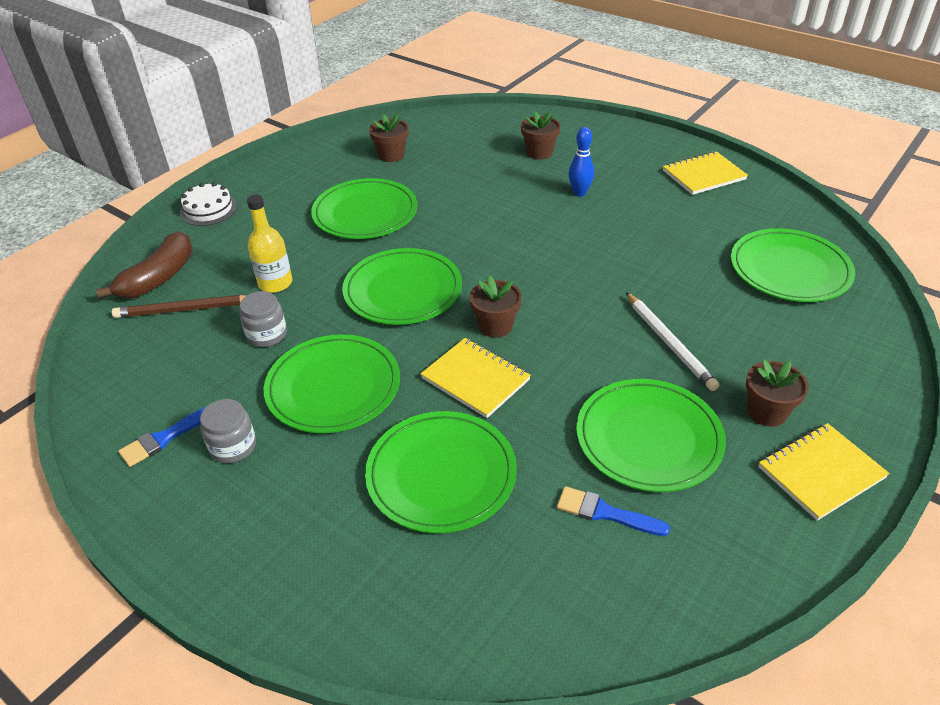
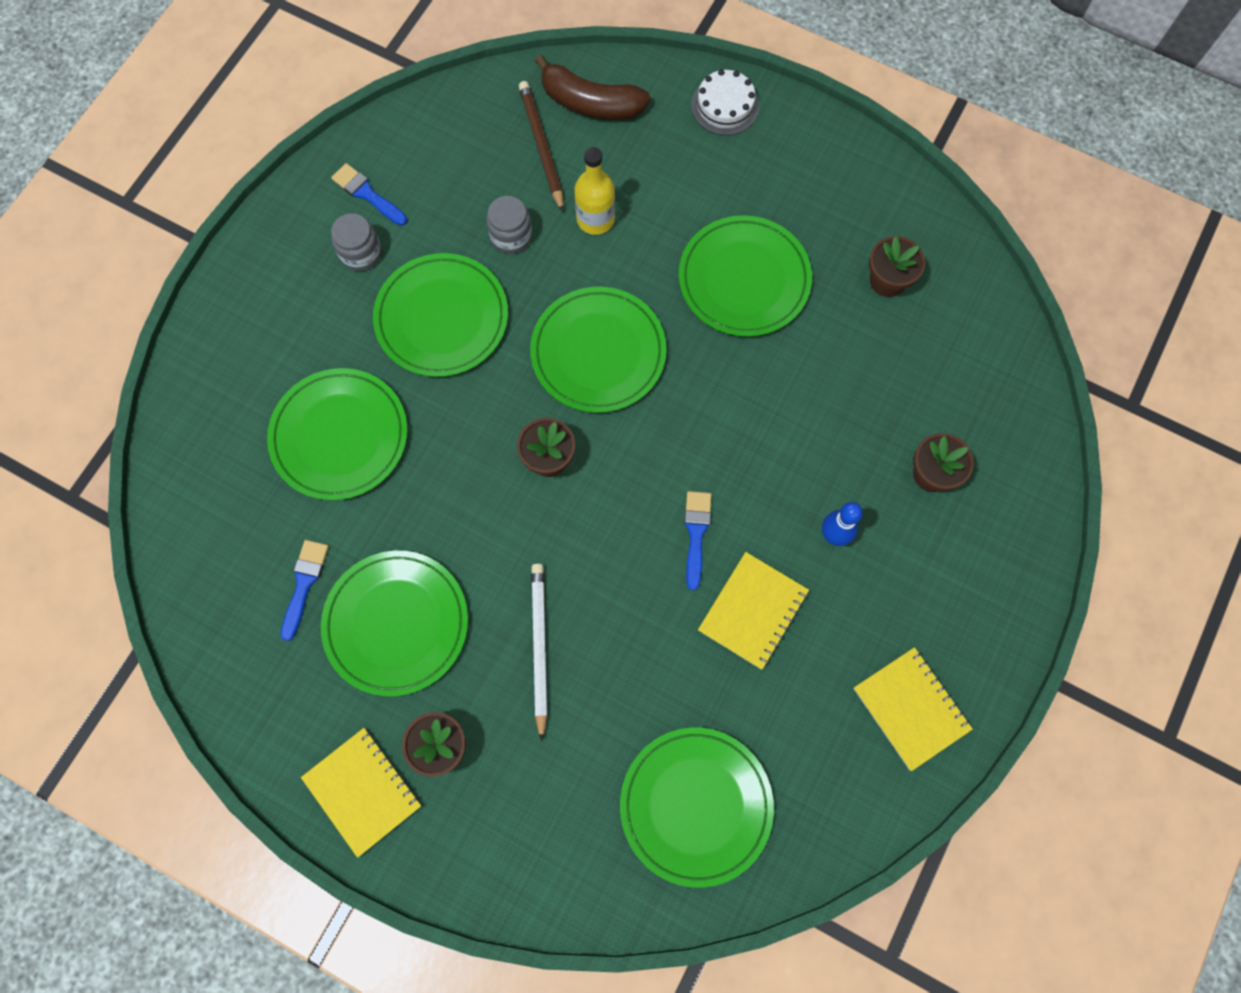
camera: 80 degrees right, 30 degrees up
yellow notebook [420,338,531,418] -> yellow notebook moved to [698,552,809,669]
white pencil [626,292,719,391] -> white pencil turned 120 degrees clockwise [531,563,547,742]
none -> blue brush [684,491,712,591]

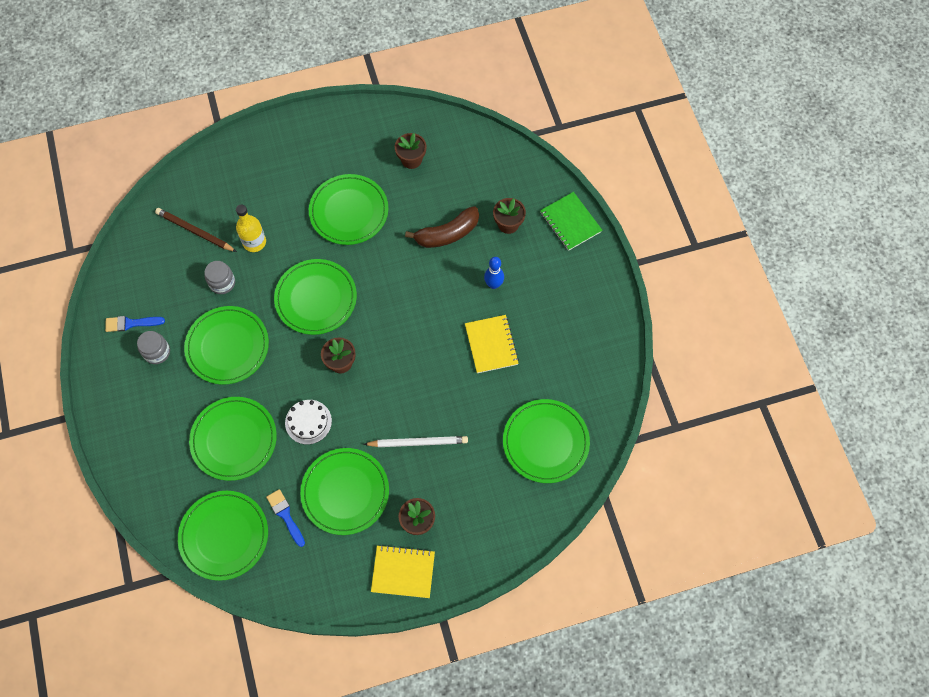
camera: 45 degrees left, 5 degrees down
white pencil [531,563,547,742] -> white pencil turned 135 degrees clockwise [364,436,468,447]
brown banana [535,55,650,120] -> brown banana moved to [405,206,479,248]
blue brush [684,491,712,591] -> none
white cake [691,69,759,135] -> white cake moved to [285,400,332,444]
yellow notebook [853,647,973,771] -> none
none -> green plate [178,491,268,581]
none -> green notebook [540,192,602,251]

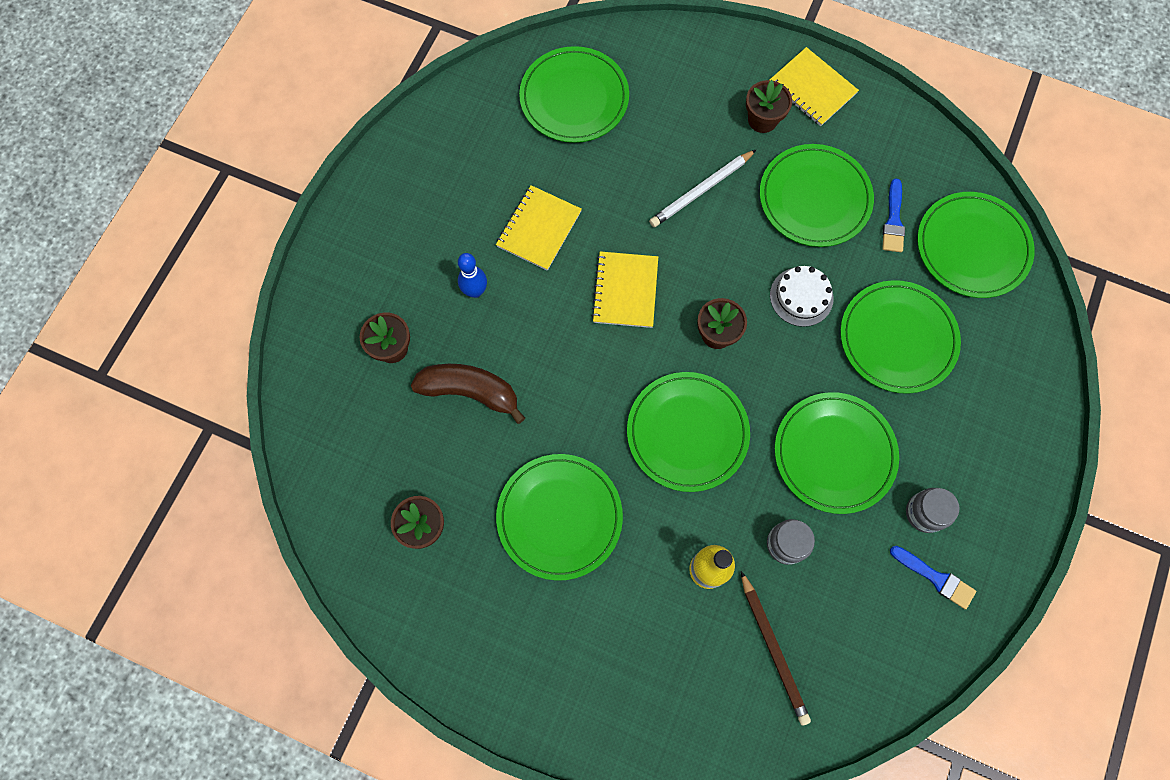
camera: 140 degrees left, 5 degrees up
white pencil [364,436,468,447] -> white pencil turned 75 degrees counterclockwise [649,149,757,227]
green notebook [540,192,602,251] -> none
none -> yellow notebook [591,251,658,328]

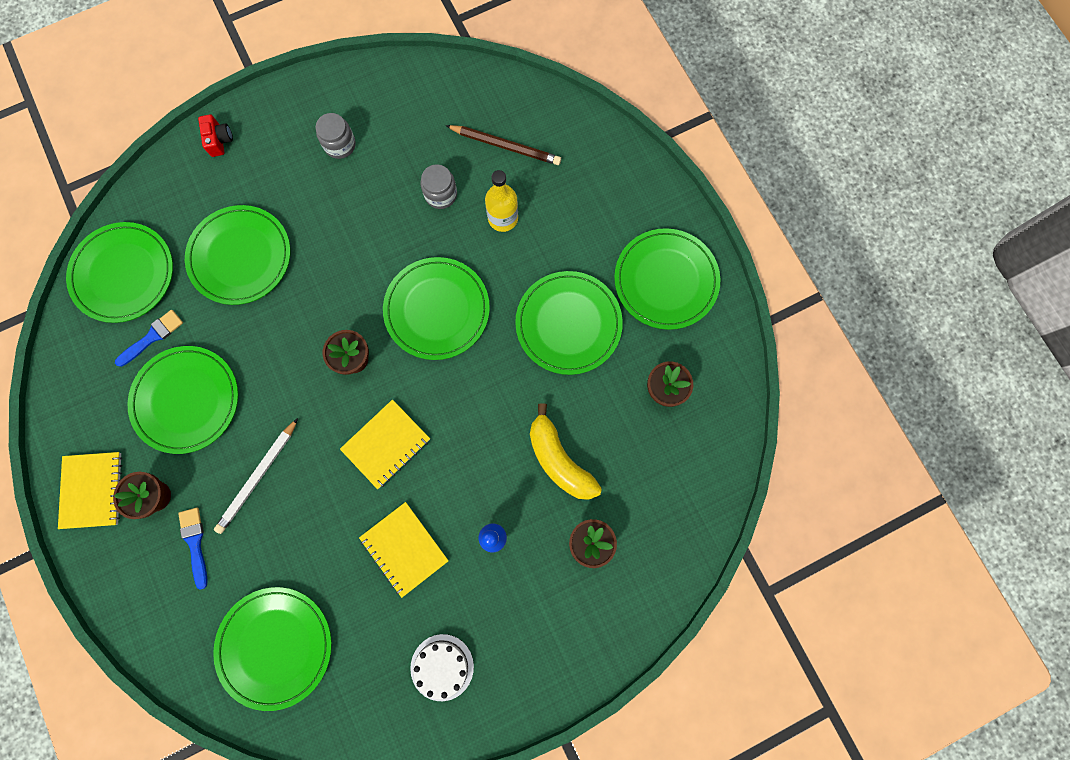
camera: 140 degrees left, 5 degrees up
brown banana [411,364,525,424] -> yellow banana [530,403,602,500]
yellow notebook [496,185,582,271] -> yellow notebook turned 75 degrees clockwise [359,502,449,598]
white pencil [649,149,757,227] -> white pencil turned 120 degrees clockwise [214,418,298,534]
brown pencil [741,571,811,725] -> brown pencil turned 90 degrees clockwise [446,125,561,165]
white cake [770,266,834,327] -> white cake moved to [410,634,474,701]
green plate [775,392,899,514] -> green plate moved to [614,228,720,330]
blue brush [890,546,976,609] -> blue brush moved to [178,508,208,590]
none -> red camera [198,114,233,157]

